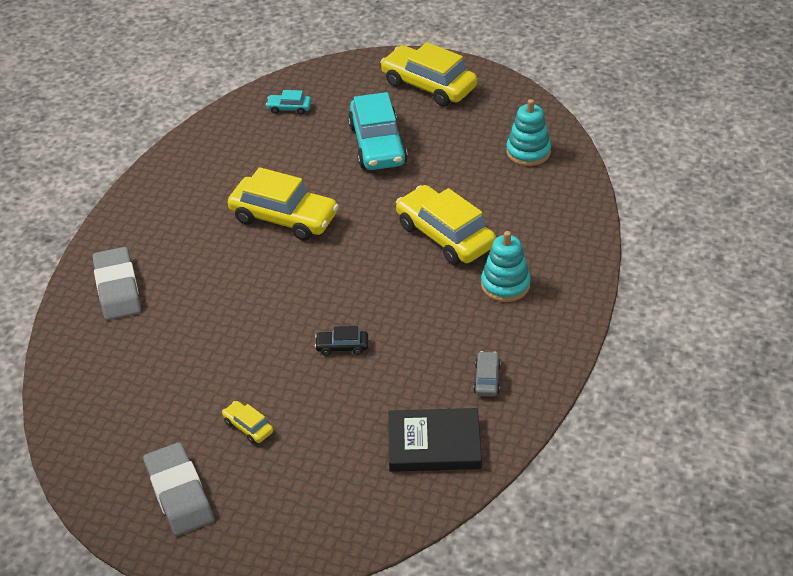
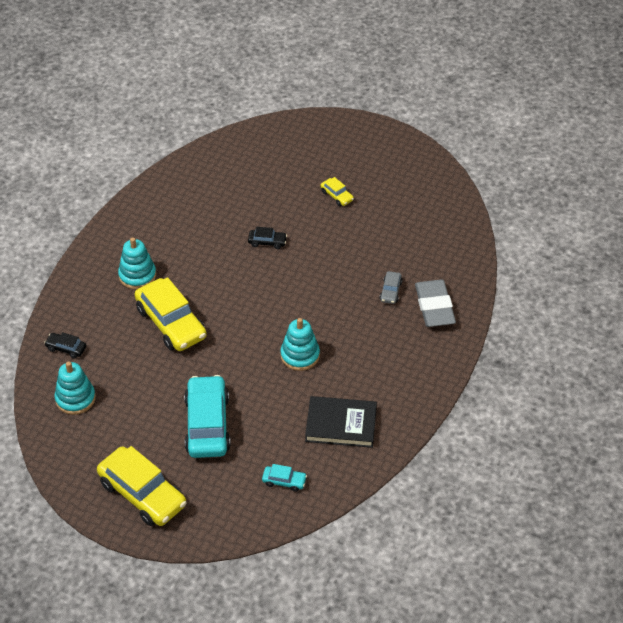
camera: 175 degrees left, 5 degrees up
grey eraser [143,442,214,536] -> none
yellow car [228,167,339,241] -> turquoise stacking toy [281,318,320,371]
black book [388,408,482,472] -> black book moved to [305,396,377,448]
grey car [474,351,501,396] -> grey car moved to [380,271,402,304]
none -> black car [44,332,86,359]

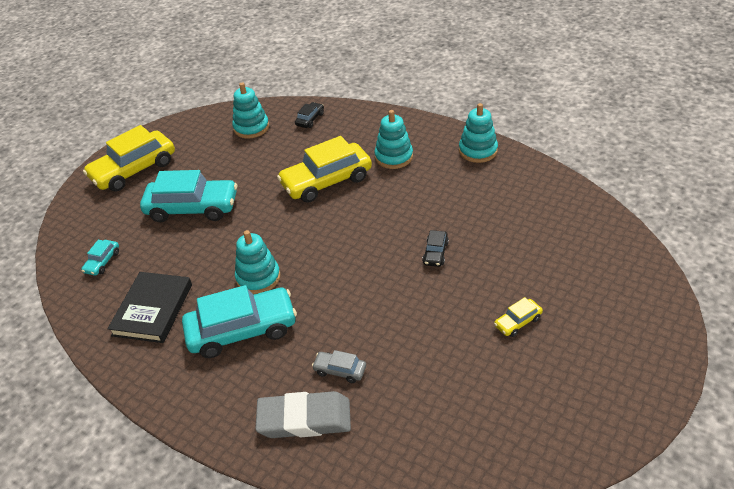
camera: 100 degrees right, 5 degrees down
none -> turquoise car [182,285,297,358]
none -> turquoise stacking toy [459,103,498,163]

